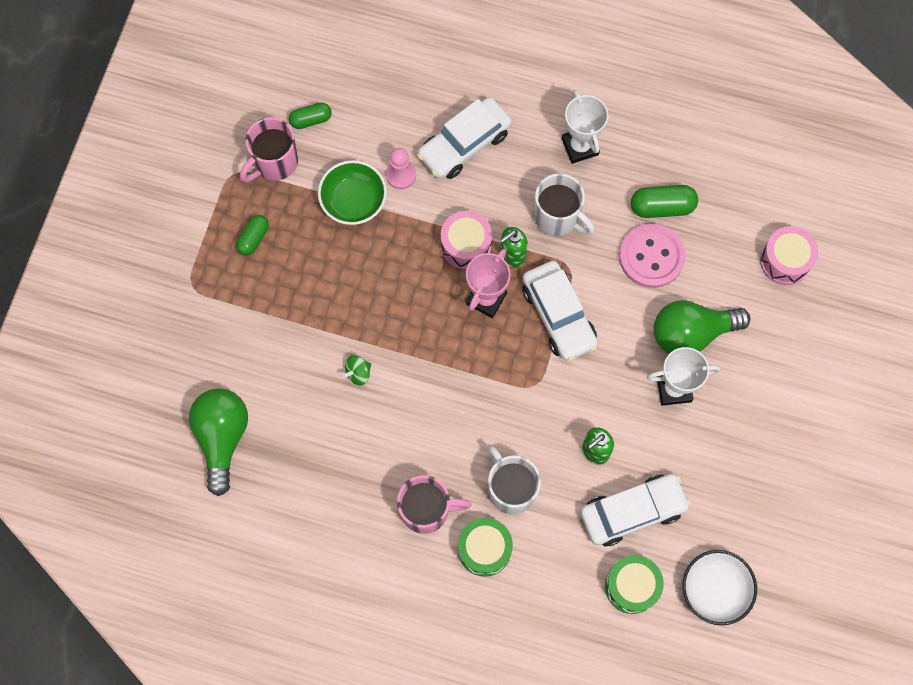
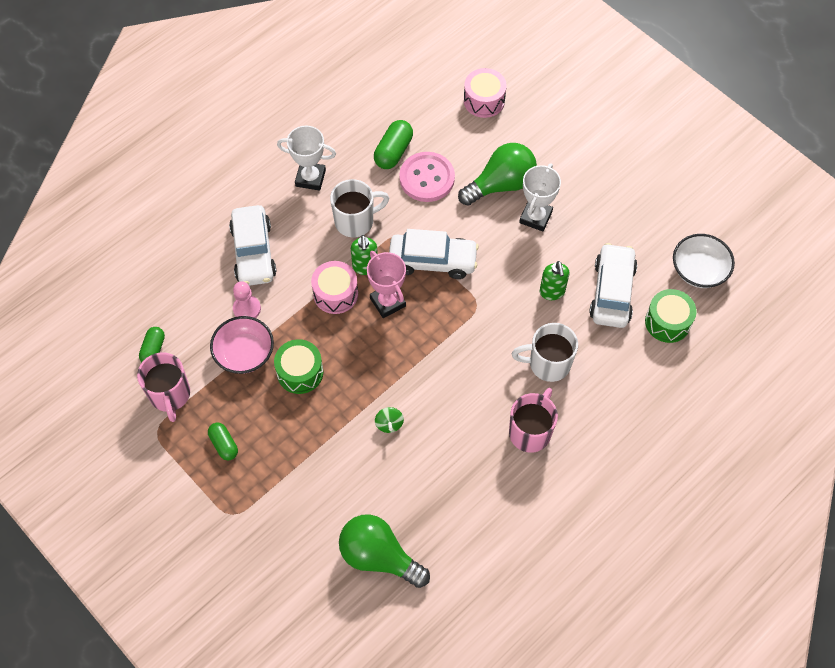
camera: 60 degrees left, 10 degrees down
green bowl [318,160,387,225] -> pink bowl [210,316,274,374]
green drum [458,518,513,577] -> green drum moved to [274,339,323,394]
green light bulb [653,300,750,354] -> green light bulb turned 135 degrees counterclockwise [458,143,537,206]

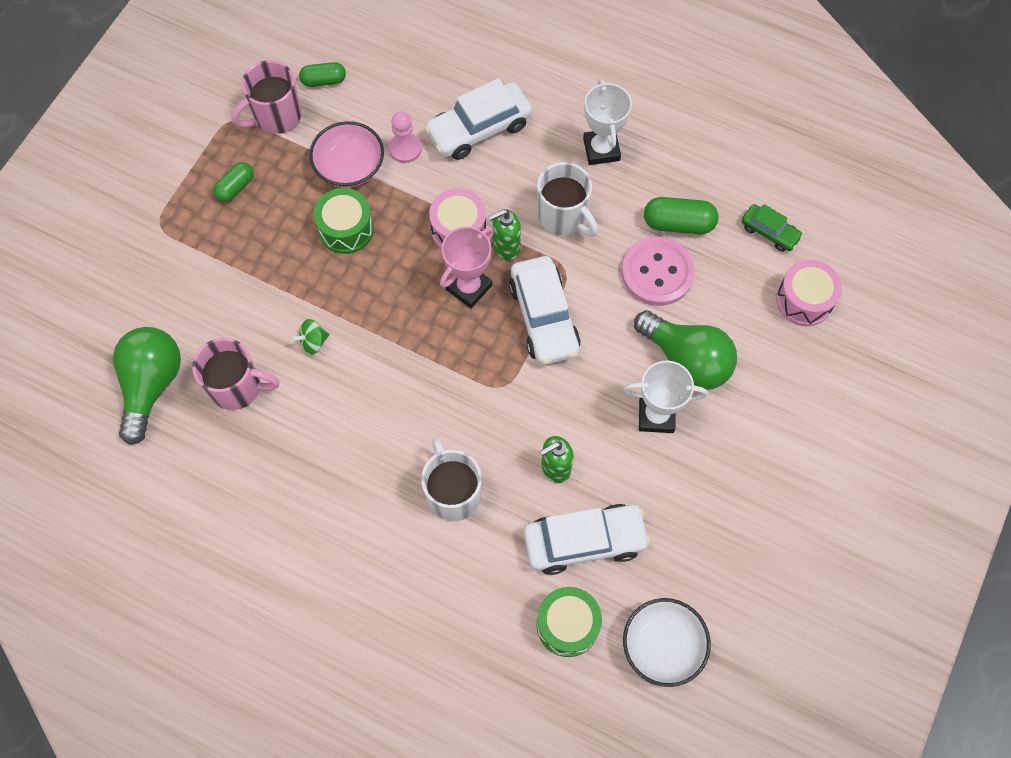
camera: 70 degrees right, 5 degrees up
pink mug [509,388,558,453] -> pink mug moved to [192,338,280,410]
none -> green car [742,204,803,252]

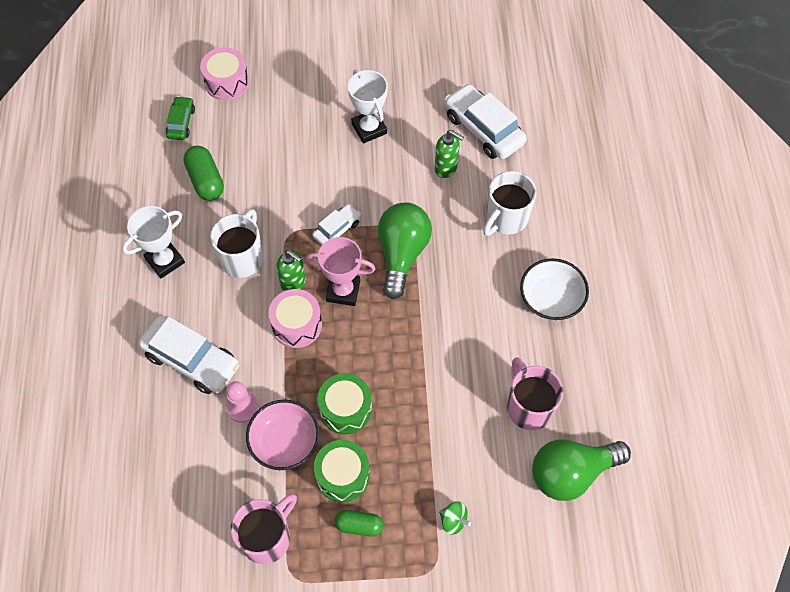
camera: 120 degrees left, 5 degrees down
pink mug [232,60,301,134] -> pink mug turned 75 degrees counterclockwise [231,494,297,564]
green spinning top [292,319,330,354] -> green spinning top moved to [439,501,471,535]
green capsule [299,62,346,87] -> none
white car [509,256,581,365] -> white car [312,204,361,245], size x0.55
green drum [537,587,602,657] -> green drum moved to [314,440,370,502]
pink button [622,237,695,306] -> none
white bowl [623,598,711,687] -> white bowl moved to [520,258,589,320]
green light bulb [634,310,737,390] -> green light bulb moved to [378,202,432,299]

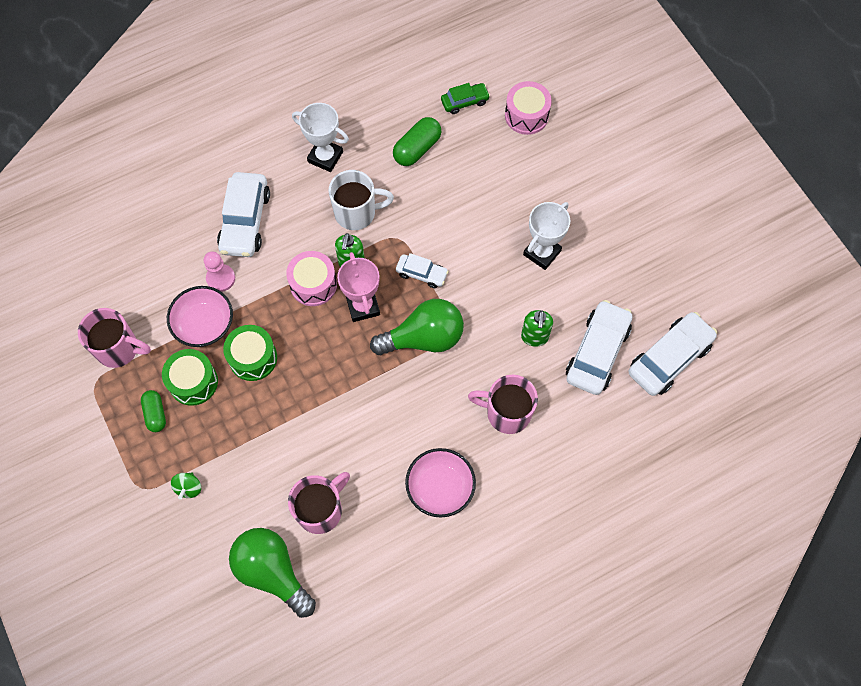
camera: 65 degrees right, 5 degrees up
white mug [483,171,537,236] -> pink mug [468,375,538,434]
white bowl [520,258,589,320] -> pink bowl [405,448,476,518]
none -> white car [629,312,717,396]

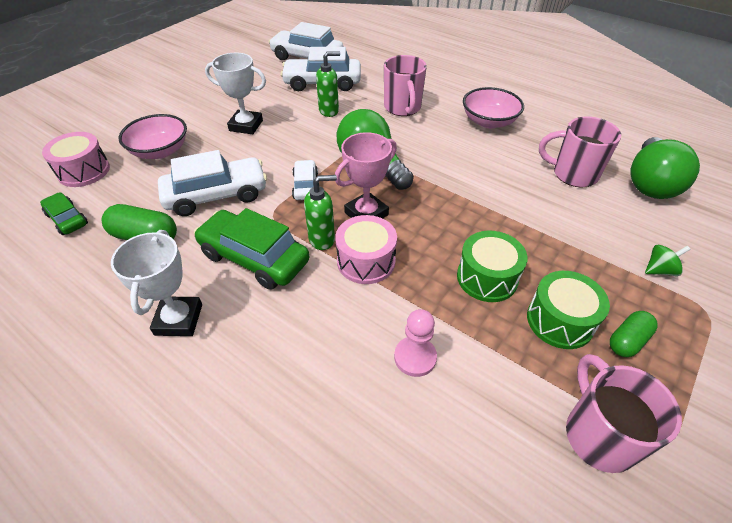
camera: 115 degrees left, 20 degrees down
pink bowl [167,286,233,347] -> pink bowl moved to [119,114,187,159]
white car [217,172,270,257] -> white car moved to [158,150,267,216]
white mug [329,170,394,230] -> green car [194,208,309,290]

